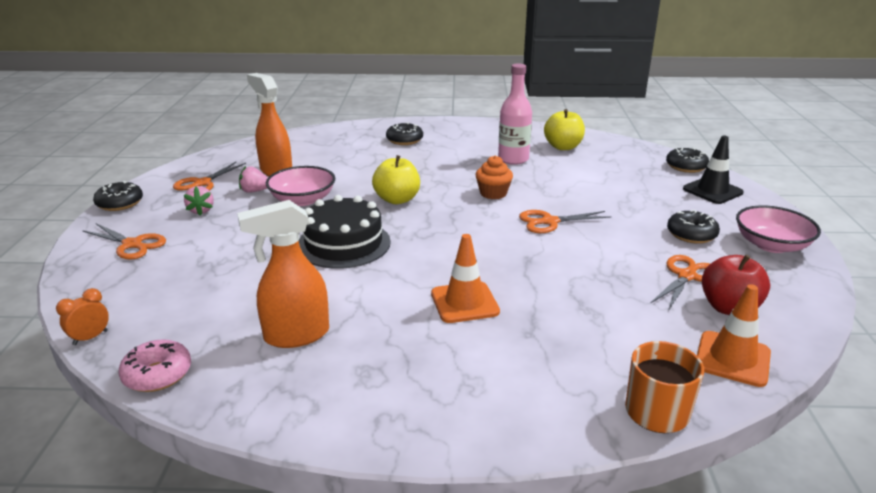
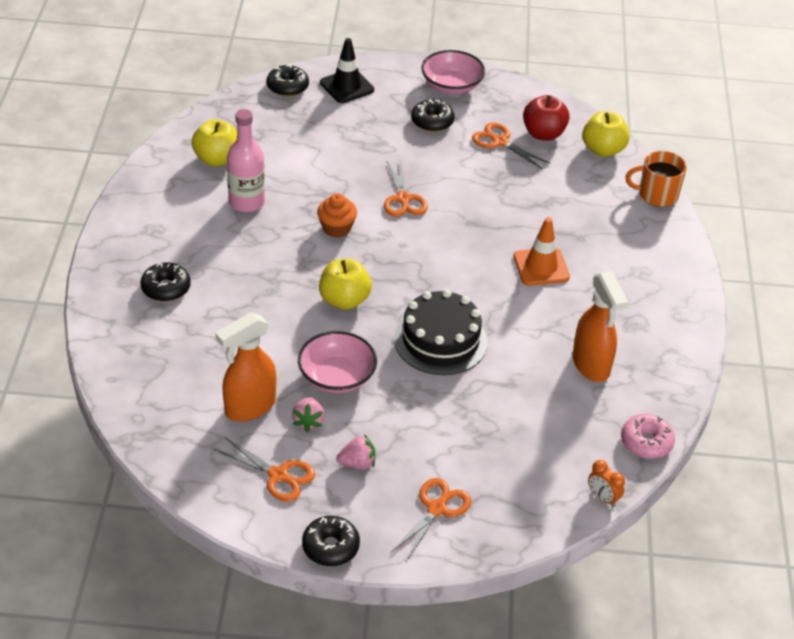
camera: 90 degrees left, 15 degrees up
orange traffic cone [697,284,771,387] -> yellow apple [582,111,630,157]

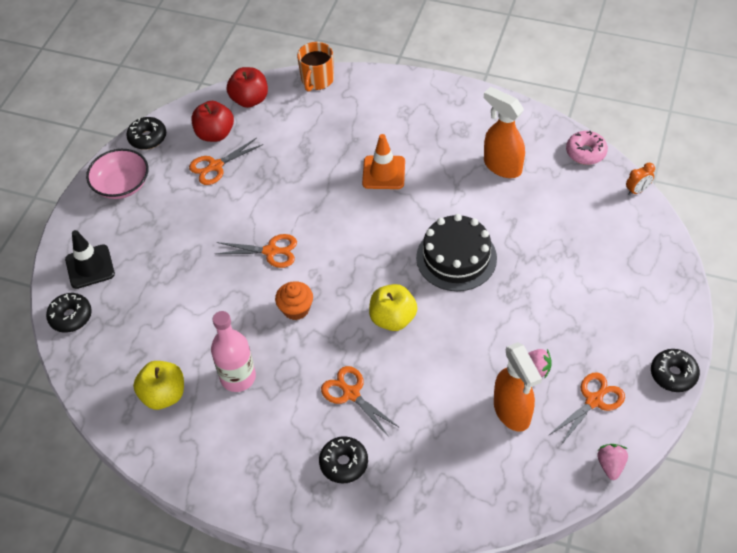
camera: 70 degrees left, 10 degrees up
pink bowl [298,331,377,393] -> none
pink strawberry [336,434,375,469] -> pink strawberry moved to [597,444,628,480]
orange scissors [390,478,472,561] -> orange scissors moved to [321,366,400,437]
black donut [411,99,455,132] -> black donut moved to [126,117,166,150]
orange spray bottle [573,271,628,382] -> orange spray bottle turned 135 degrees counterclockwise [484,87,525,178]
yellow apple [582,111,630,157] -> red apple [227,67,268,108]

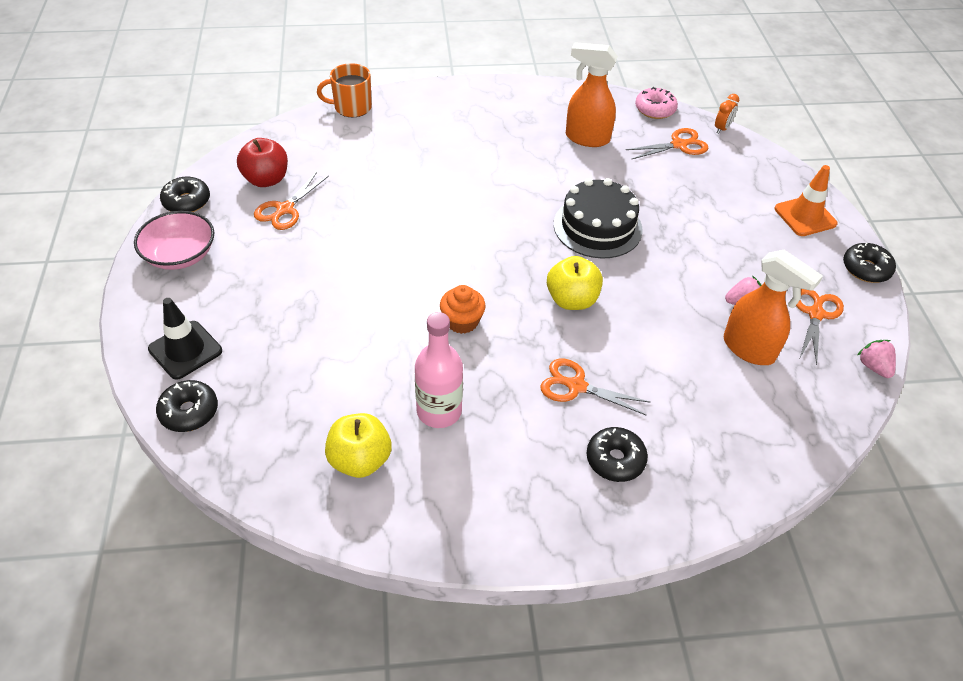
camera: 30 degrees left, 5 degrees down
orange scissors [216,234,297,268] -> orange scissors moved to [626,128,708,160]
red apple [227,67,268,108] -> none
orange mug [297,42,334,92] -> orange mug turned 90 degrees clockwise [317,63,372,117]
orange traffic cone [362,134,405,189] -> orange traffic cone moved to [775,165,838,236]

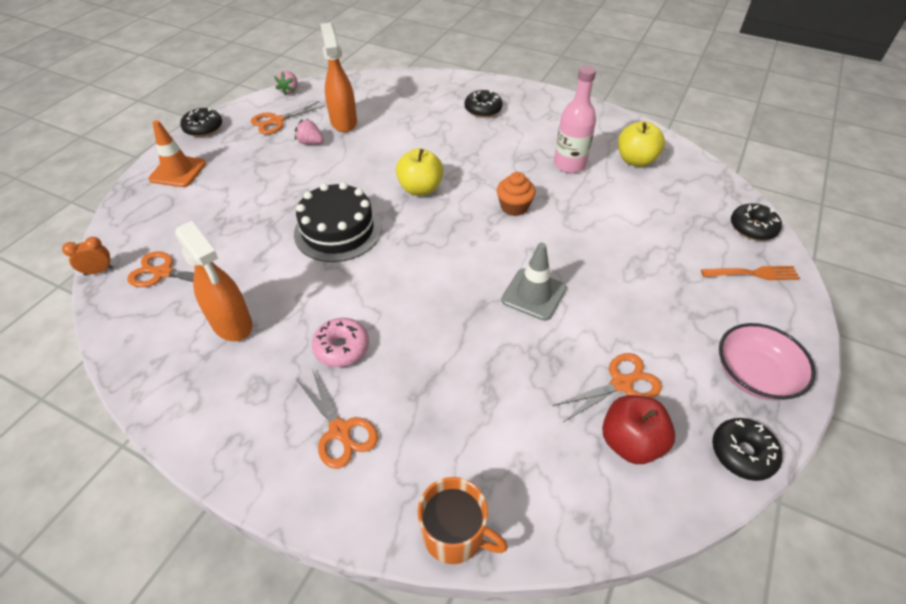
camera: 145 degrees left, 0 degrees up
black traffic cone [148,298,222,380] -> orange fork [701,266,800,280]
orange scissors [540,359,651,415] -> orange scissors moved to [296,369,378,469]
pink donut [635,87,678,119] -> pink donut moved to [312,318,369,367]
none -> grey traffic cone [501,243,567,321]

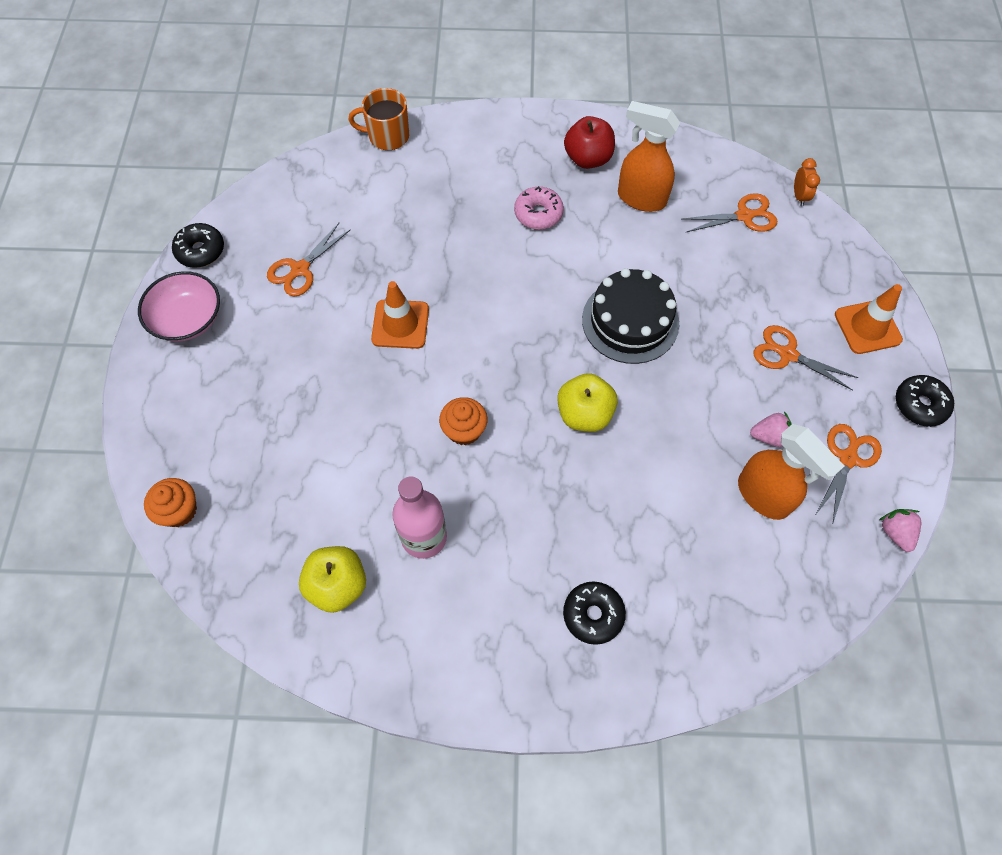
camera: 155 degrees right, 15 degrees up
orange clock [62,237,113,275] -> orange clock turned 45 degrees counterclockwise [794,158,820,206]
orange scissors [296,369,378,469] -> orange scissors moved to [754,325,858,391]
grey traffic cone [501,243,567,321] -> orange traffic cone [371,281,429,349]
red apple [602,395,675,464] -> red apple moved to [564,116,615,169]
orange fork [701,266,800,280] -> none
black donut [731,203,782,241] -> orange cupcake [144,478,197,527]

